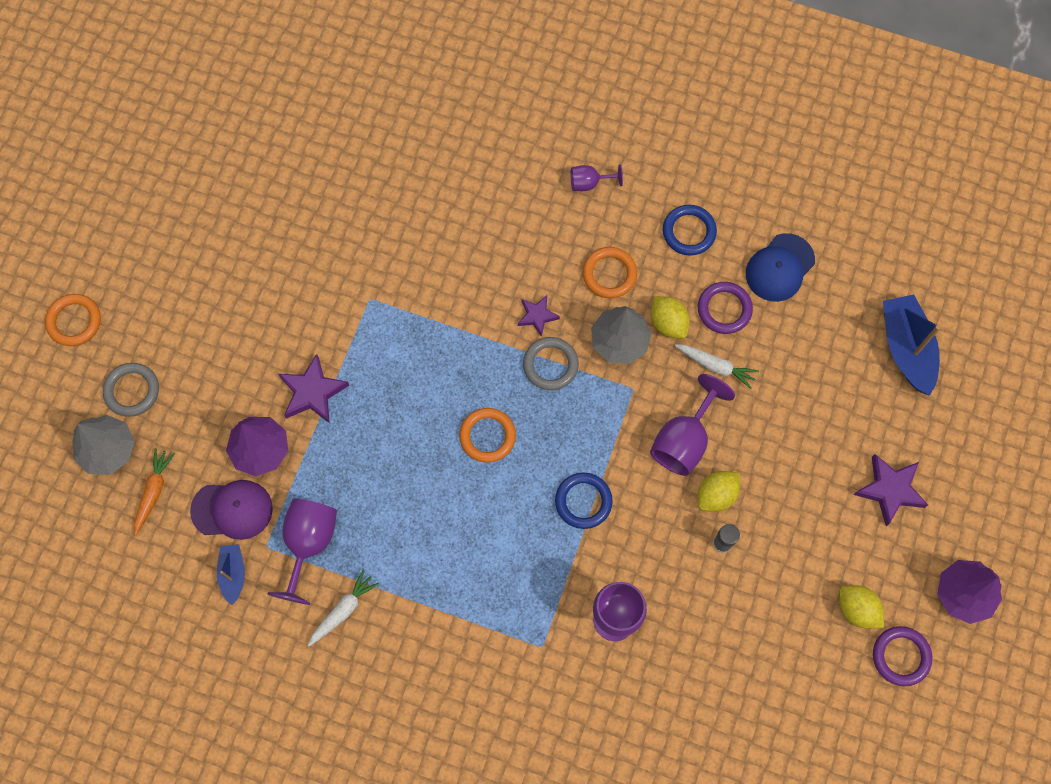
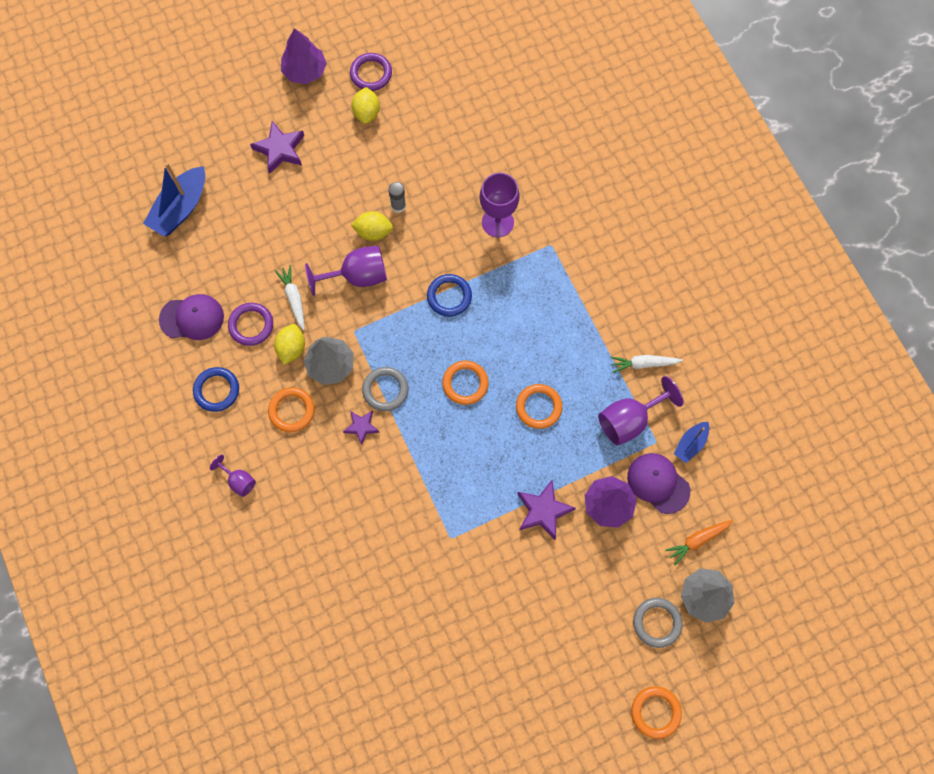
camera: 135 degrees left, 0 degrees up
blue cap [746,233,815,302] -> purple cap [159,294,224,340]
none -> orange ring [516,384,562,429]

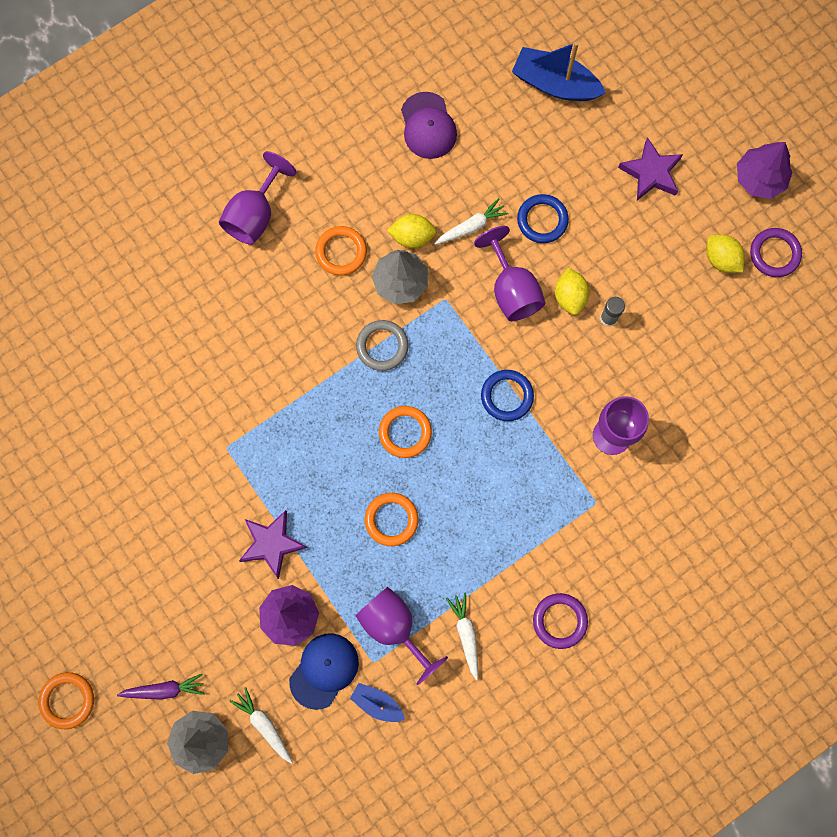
camera: 80 degrees right, 5 degrees up
blue ring [193,367,239,412] -> blue ring moved to [517,194,569,243]
purple goblet [210,455,256,497] -> purple goblet [219,151,296,245], size x1.81
purple ring [228,303,273,346] -> purple ring moved to [533,593,588,649]
purple star [343,410,380,445] -> none
yellow lemon [352,87,380,124] -> yellow lemon turned 60 degrees clockwise [707,235,745,273]
purple cap [627,453,690,514] -> blue cap [289,633,359,710]
grey ring [633,598,683,648] -> purple carrot [117,674,205,700]
orange carrot [665,520,733,565] -> white carrot [230,687,292,763]

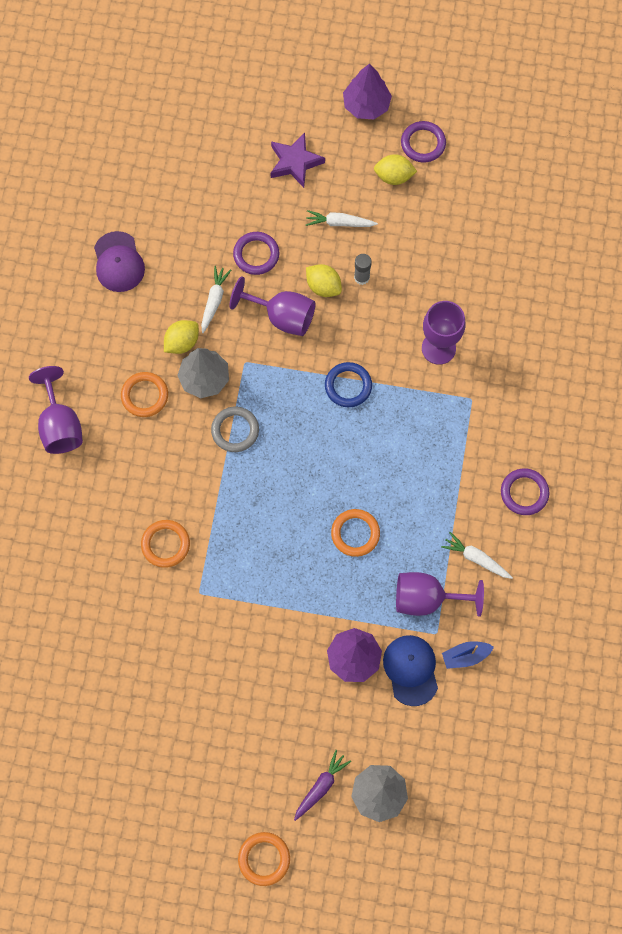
camera: 45 degrees left, 5 degrees down
white carrot [230,687,292,763] -> white carrot moved to [306,210,378,227]
purple star [239,510,307,579] -> none
orange ring [379,406,432,458] -> orange ring moved to [141,520,190,568]
purple cap [401,92,457,159] -> purple cap turned 45 degrees clockwise [94,231,145,292]
blue boat [512,42,606,101] -> none
blue ring [517,194,569,243] -> purple ring [233,232,279,275]

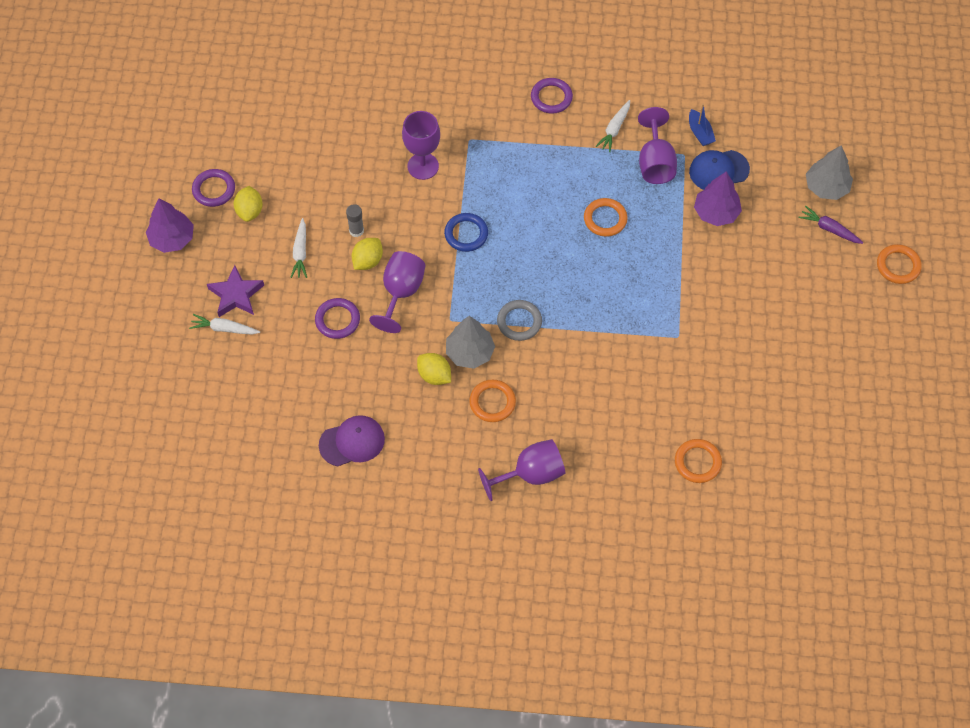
camera: 95 degrees left, 10 degrees down
orange ring [141,520,190,568] -> orange ring moved to [675,439,722,483]
white carrot [201,266,231,333] -> white carrot moved to [189,314,260,335]

